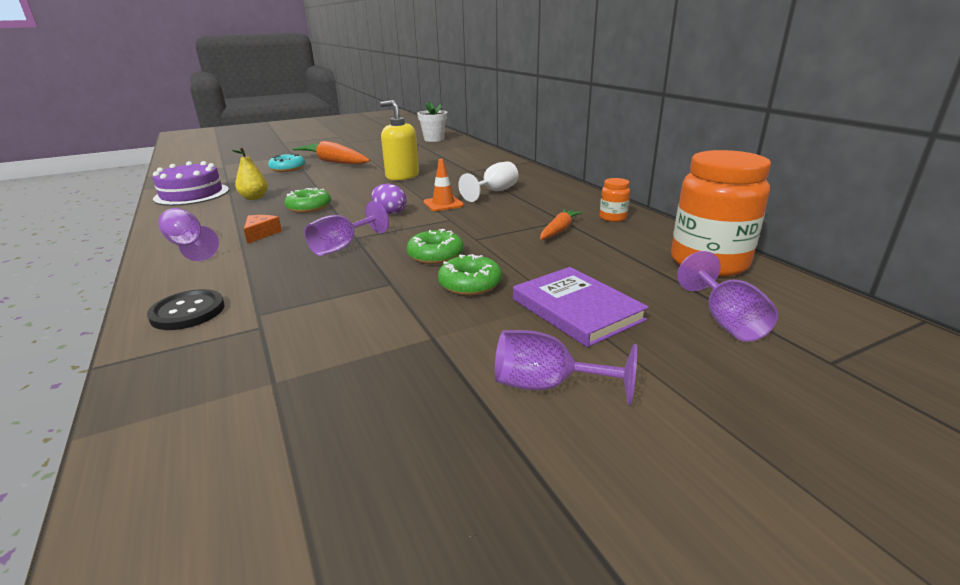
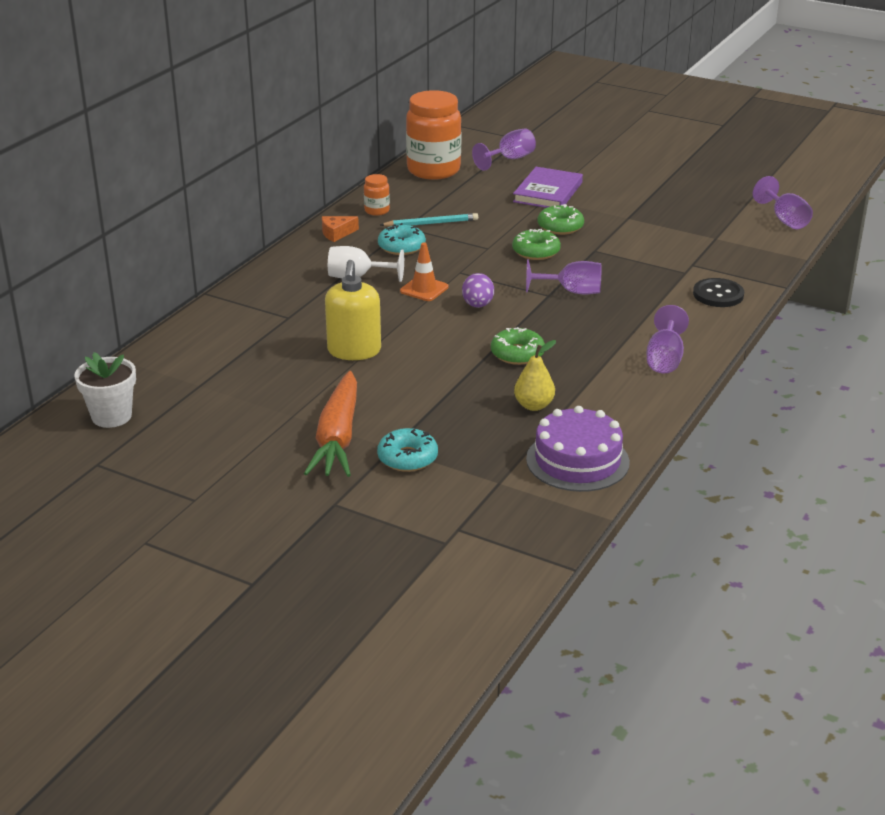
camera: 125 degrees left, 5 degrees up
orange cheese [244,215,282,244] -> orange cheese moved to [322,216,359,242]
purple goblet [494,330,637,405] -> purple goblet moved to [753,176,813,229]
orange carrot [540,209,582,240] -> turquoise pencil [380,213,478,227]
none -> turquoise donut [378,223,426,255]

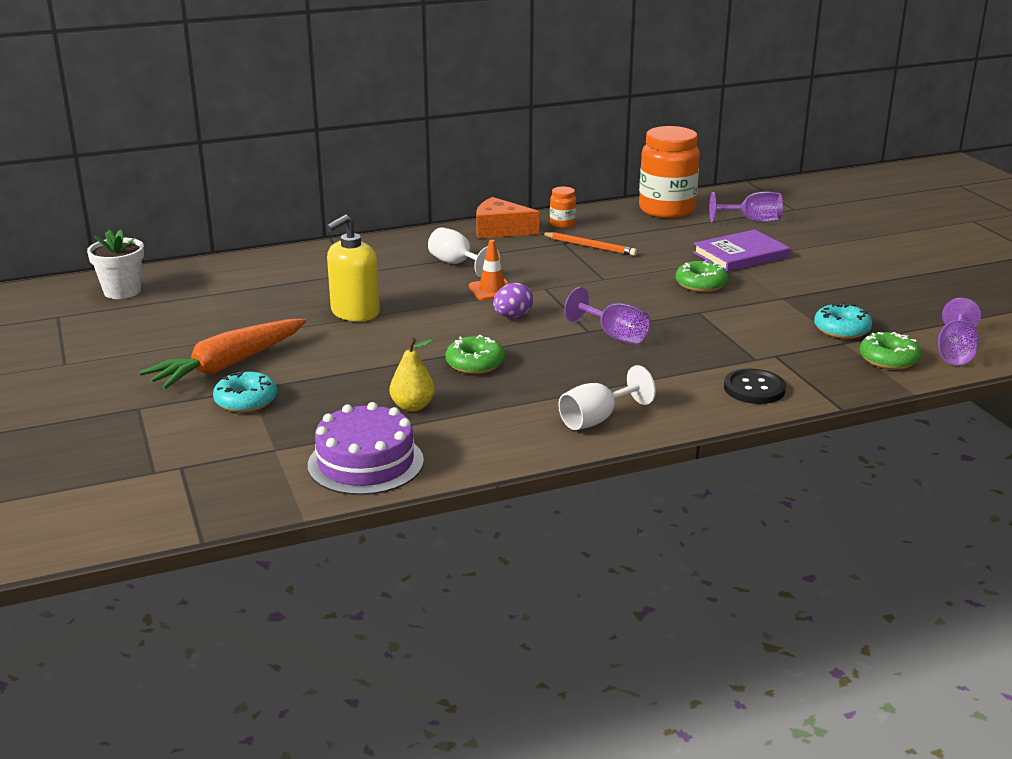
camera: 40 degrees right, 5 degrees down
orange cheese [322,216,359,242] -> orange cheese [476,197,539,238], size x1.69
turquoise donut [378,223,426,255] -> turquoise donut moved to [814,303,872,339]
turquoise pencil [380,213,478,227] -> orange pencil [541,232,637,256]
green donut [512,229,561,260] -> green donut moved to [860,332,921,370]
purple goblet [647,305,689,373] -> white goblet [558,365,656,430]

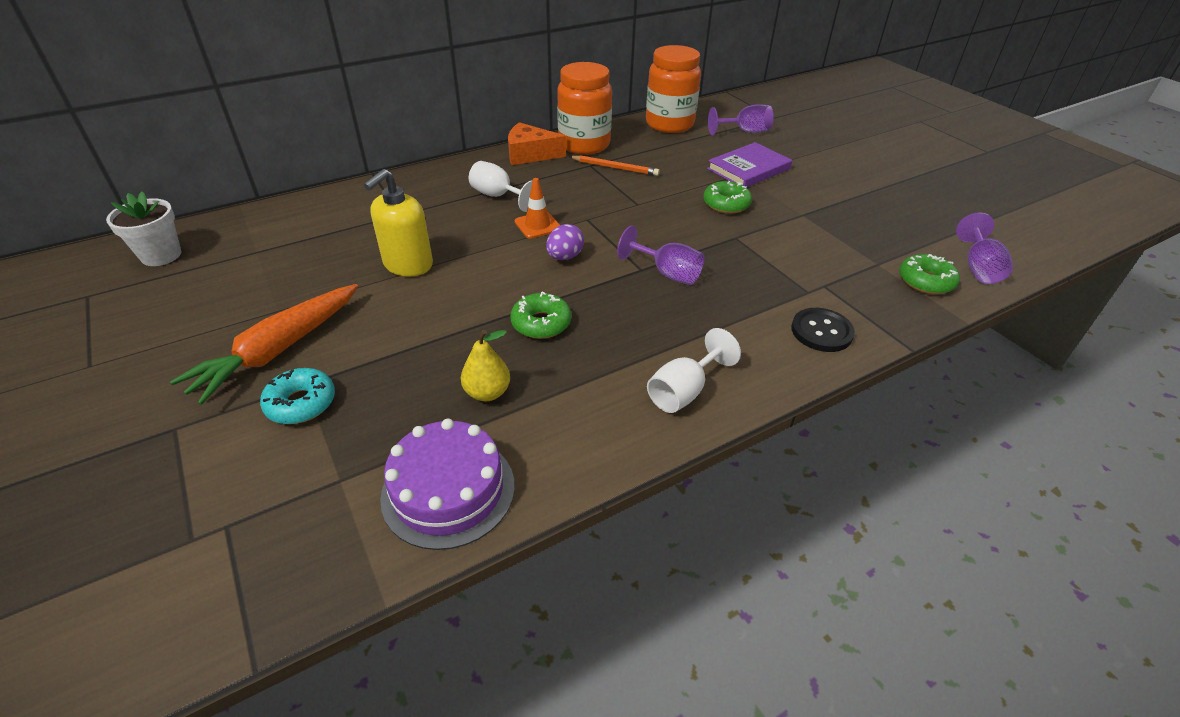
camera: 10 degrees left, 15 degrees up
orange jar [550,187,576,228] -> orange jar [557,62,612,155], size x2.25
turquoise donut [814,303,872,339] -> none

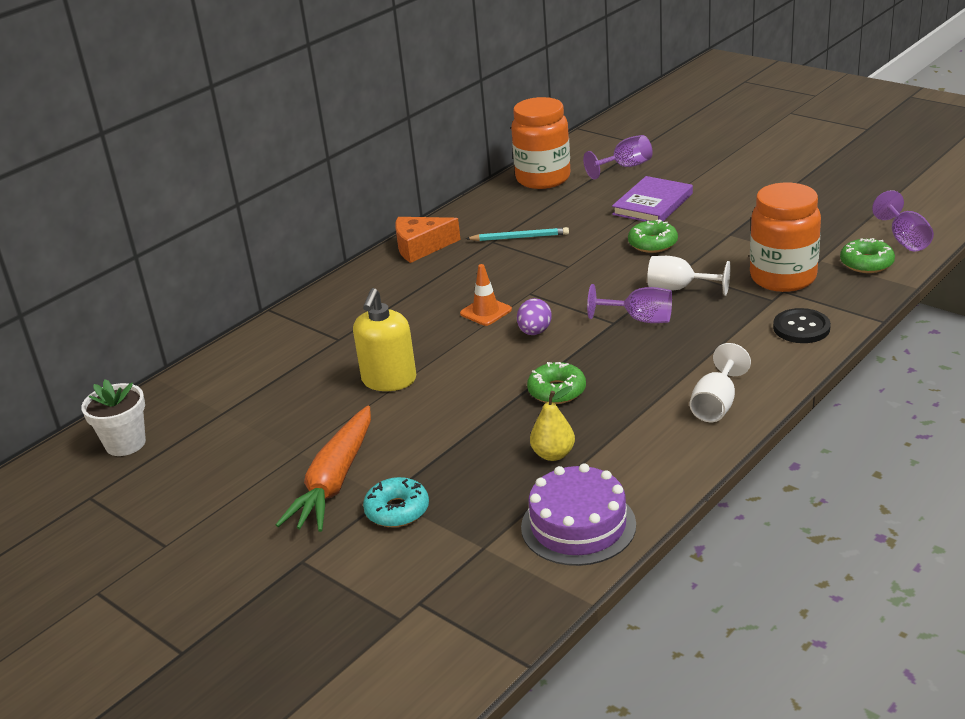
camera: 15 degrees left, 10 degrees down
white goblet [469,161,532,212] -> white goblet moved to [647,256,730,296]
orange jar [557,62,612,155] -> orange jar moved to [750,183,821,292]
orange pencil [569,155,660,176] -> turquoise pencil [466,227,569,241]

